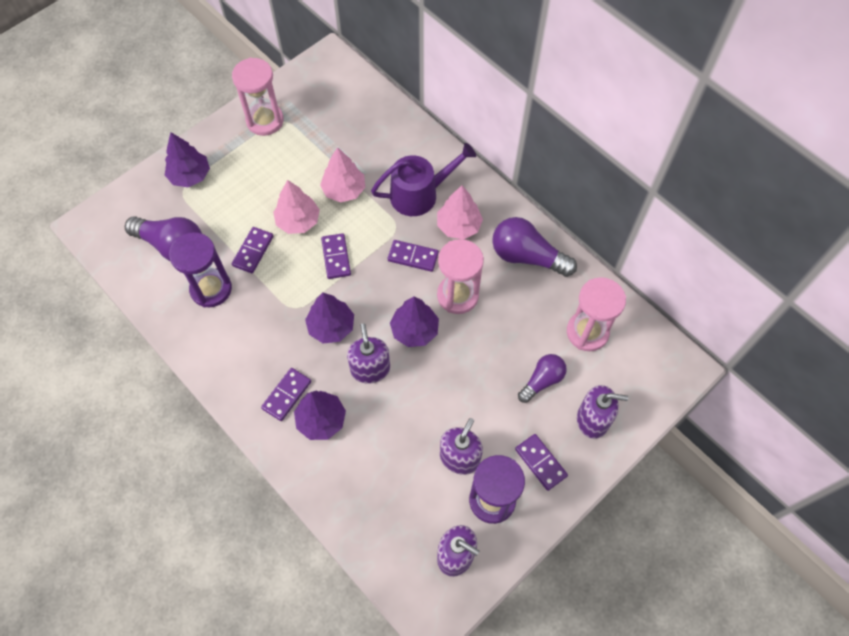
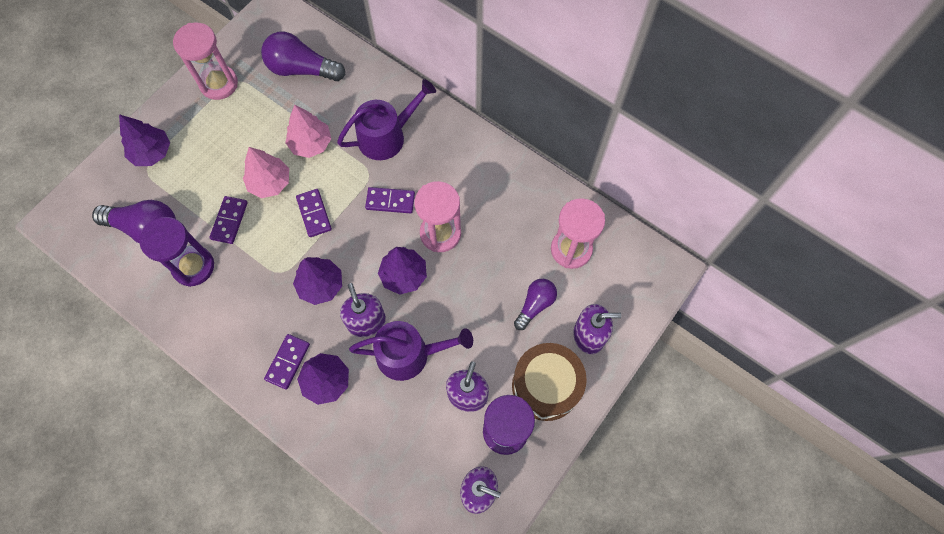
camera: 10 degrees left, 5 degrees up
pink tree [437,185,483,239] -> none
purple light bulb [492,217,577,277] -> purple light bulb moved to [261,32,345,81]
purple domino [515,434,568,491] -> brown drum [512,343,587,421]
none -> purple watering can [349,321,473,381]

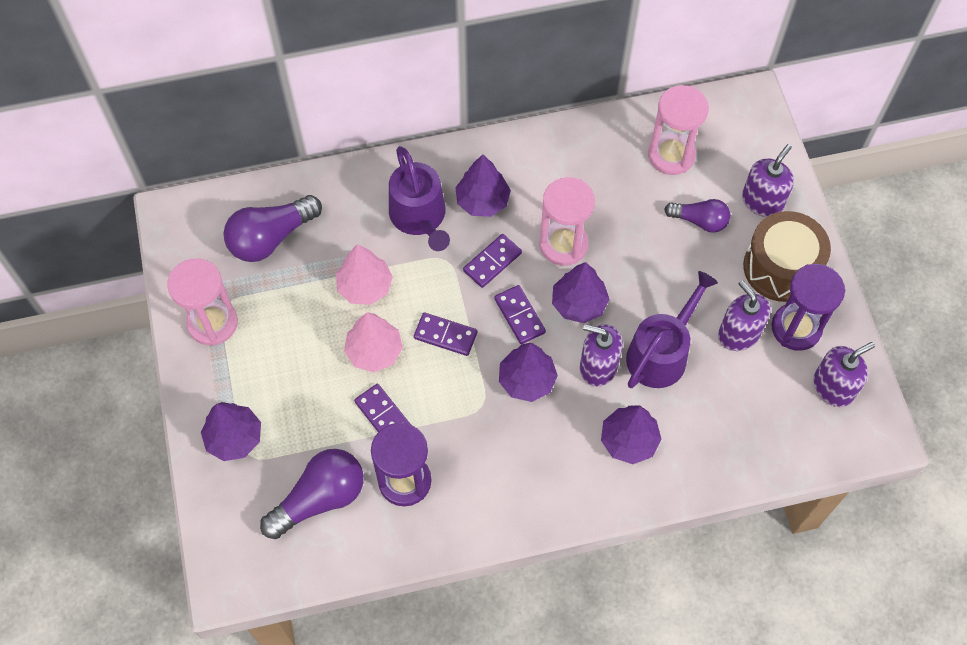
camera: 50 degrees left, 5 degrees down
purple domino [264,334,310,390] -> purple domino moved to [494,285,546,344]
purple watering can [337,79,436,160] -> purple watering can turned 150 degrees clockwise [389,146,450,251]
purple light bulb [514,279,557,330] -> purple light bulb turned 120 degrees clockwise [664,199,730,233]
none -> purple tree [455,154,511,217]

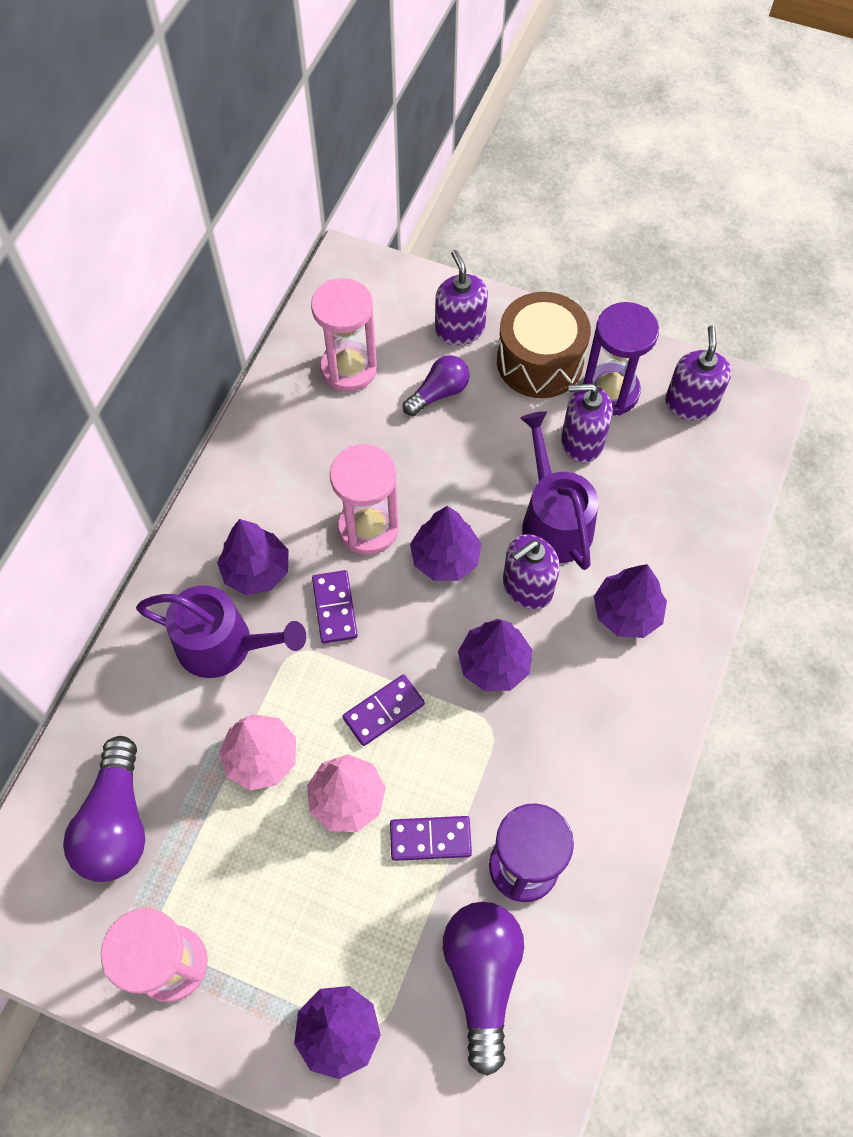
camera: 55 degrees left, 0 degrees up
purple domino [494,285,546,344] -> none

